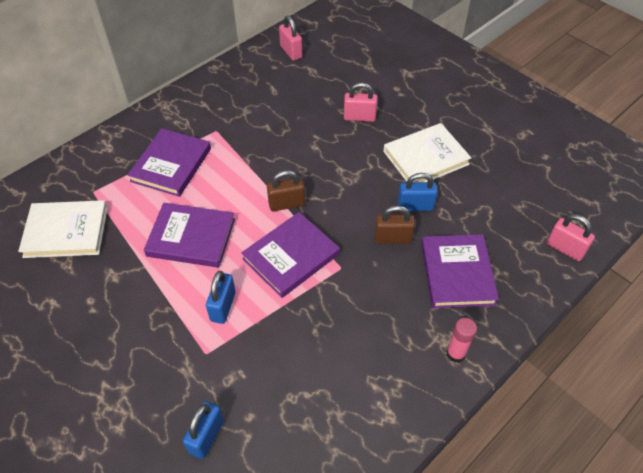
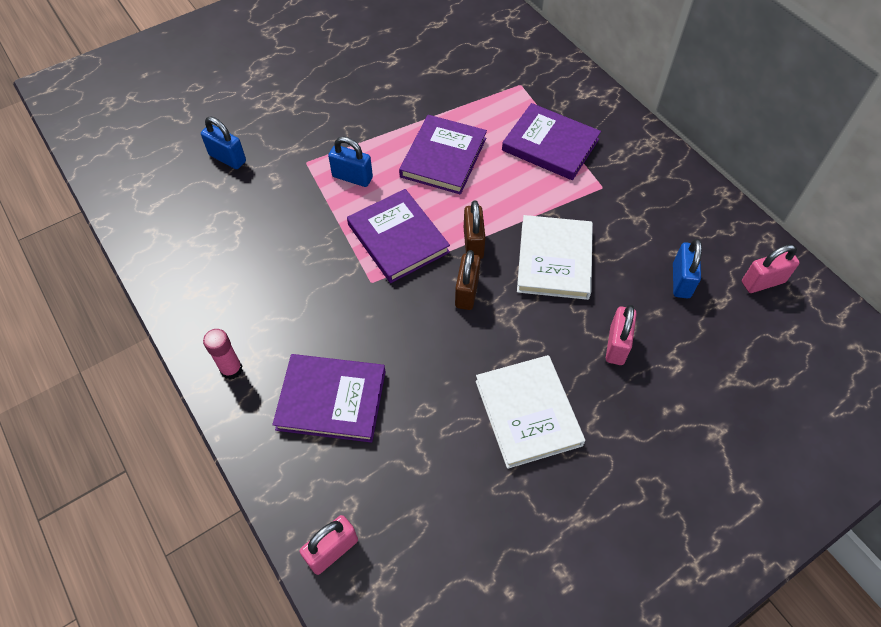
camera: 100 degrees right, 5 degrees up
white book [18,200,108,258] -> white book moved to [517,215,593,300]
brown padlock [374,205,415,244] -> brown padlock moved to [455,250,480,310]
blue padlock [398,173,438,211] -> blue padlock moved to [673,239,702,299]

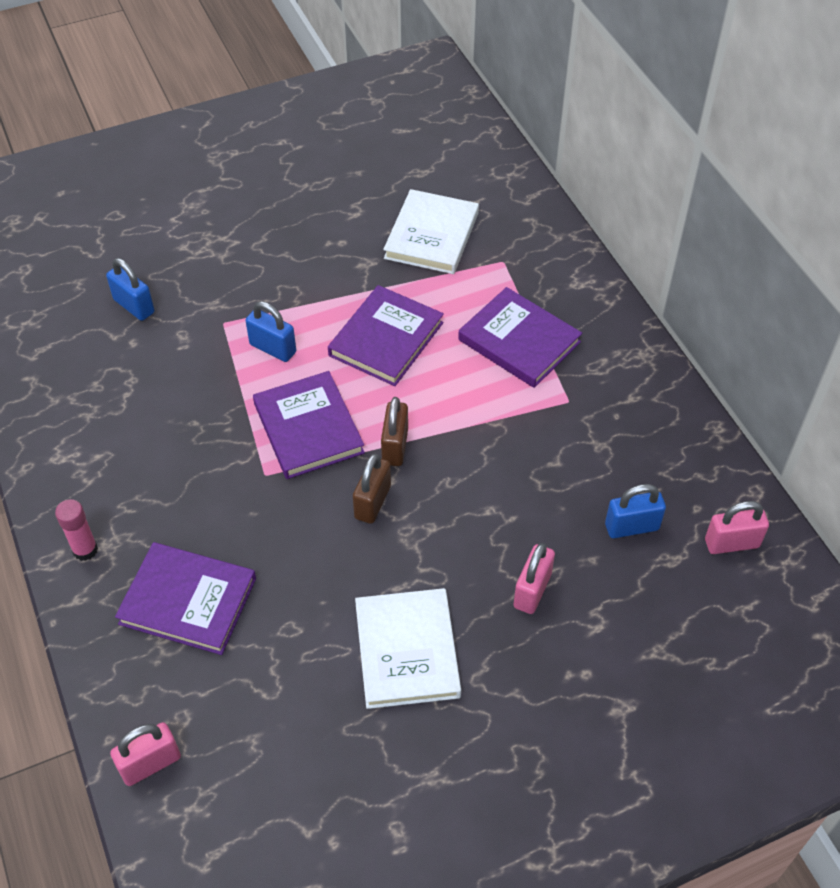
camera: 10 degrees right, 5 degrees down
white book [517,215,593,300] -> white book moved to [383,189,479,274]
blue padlock [673,239,702,299] -> blue padlock turned 60 degrees clockwise [605,484,666,538]

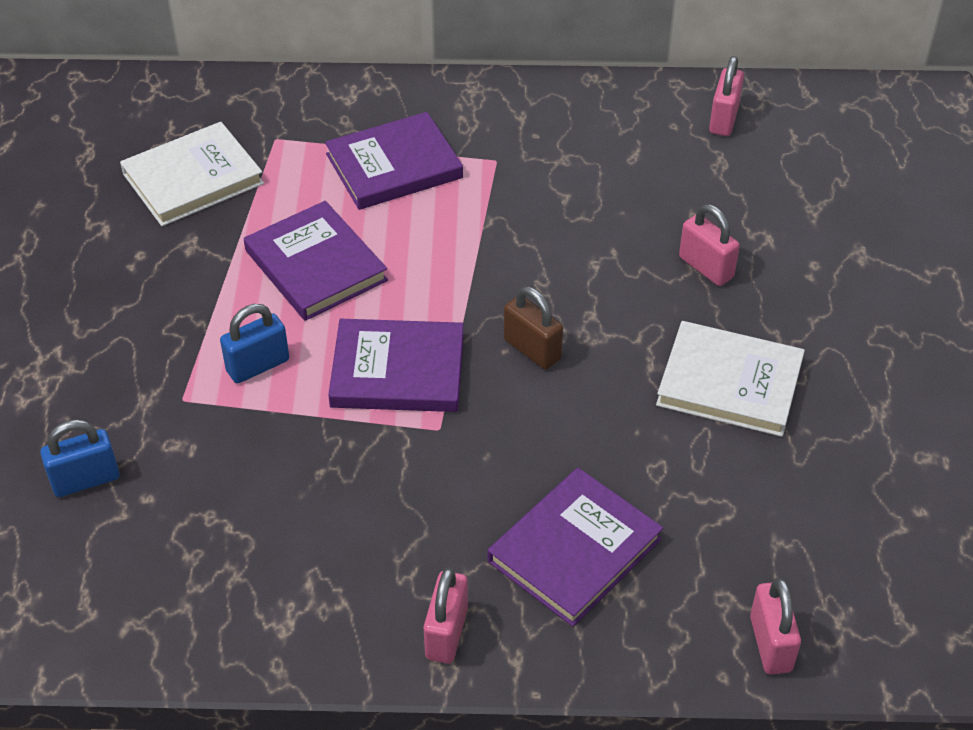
camera: 65 degrees left, 5 degrees down
pink glue stick [55,499,98,561] -> pink padlock [424,567,468,664]
brown padlock [381,397,408,466] -> none
white book [383,189,479,274] -> white book turned 75 degrees counterclockwise [120,122,264,226]
blue padlock [605,484,666,538] -> none

